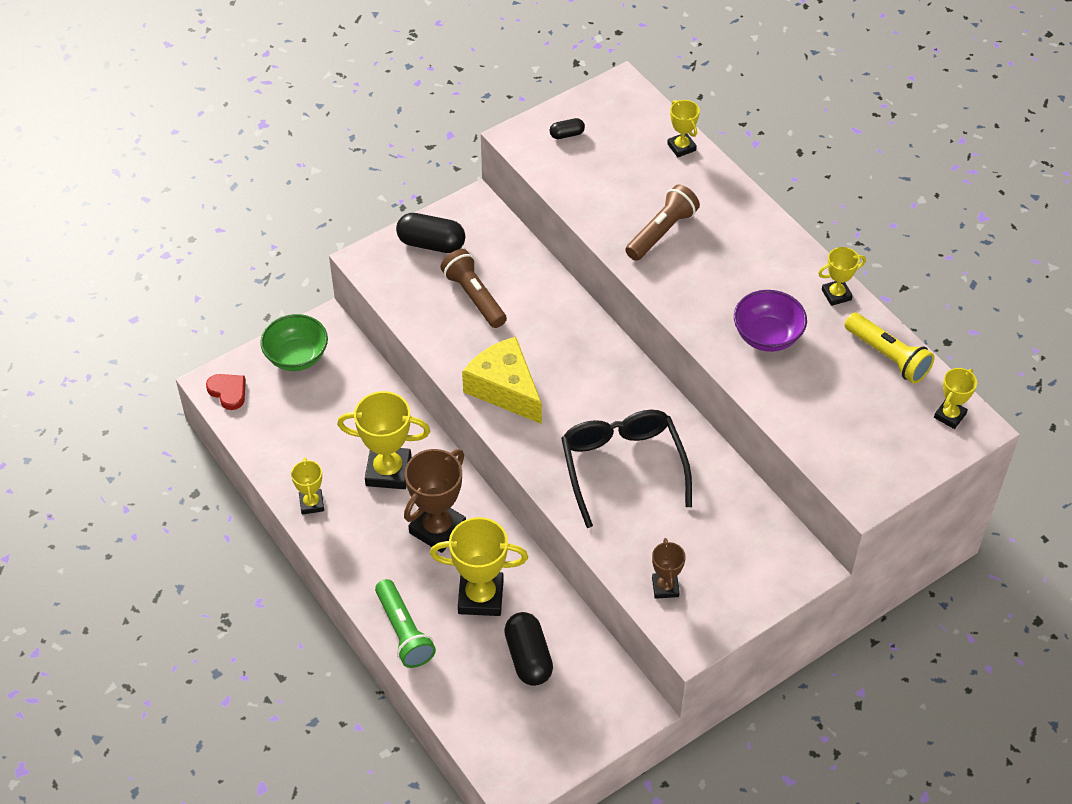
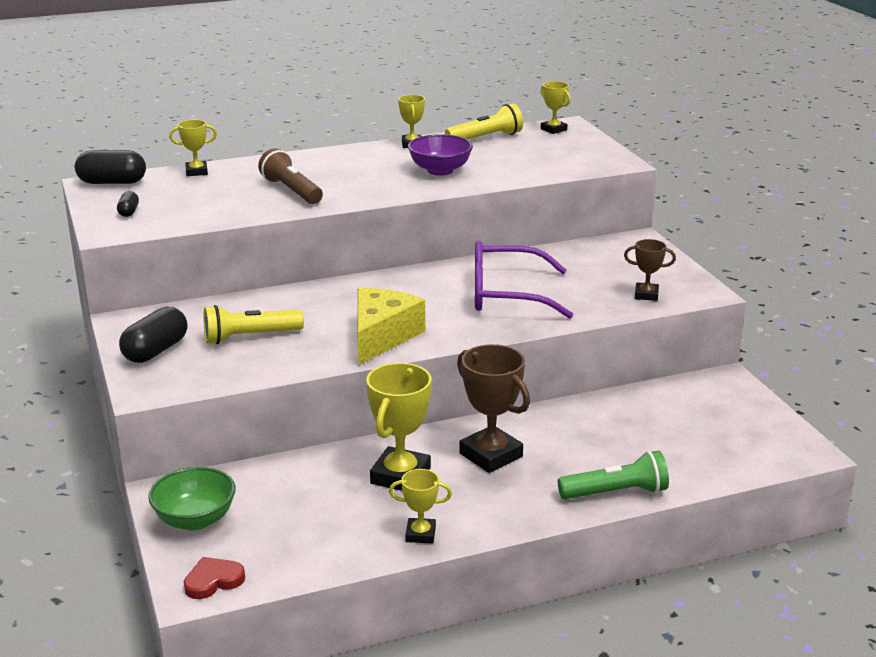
camera: 75 degrees left, 25 degrees down
yellow trophy [430,517,528,616] -> none
brown flashlight [440,249,507,328] -> yellow flashlight [204,305,304,344]
yellow cheese [462,337,542,424] -> yellow cheese turned 135 degrees clockwise [357,288,425,365]
black capsule [504,612,553,686] -> black capsule moved to [75,150,146,184]
black glasses [561,410,692,528] -> purple glasses [475,241,573,319]

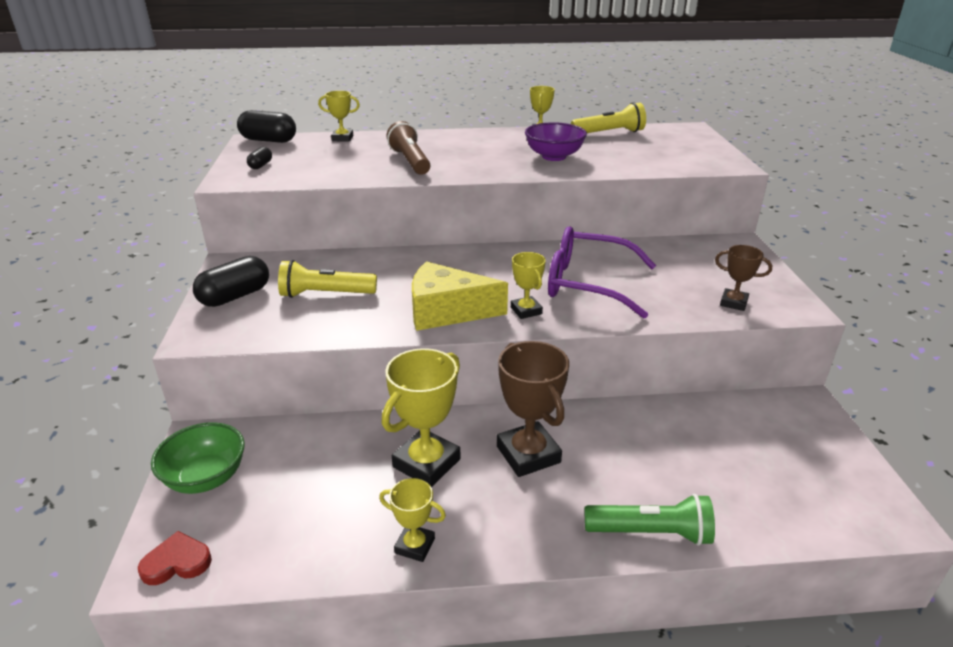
camera: 15 degrees right, 5 degrees up
yellow cheese [357,288,425,365] -> yellow cheese turned 120 degrees counterclockwise [412,261,508,331]
yellow trophy [541,81,571,134] -> yellow trophy moved to [511,252,546,319]

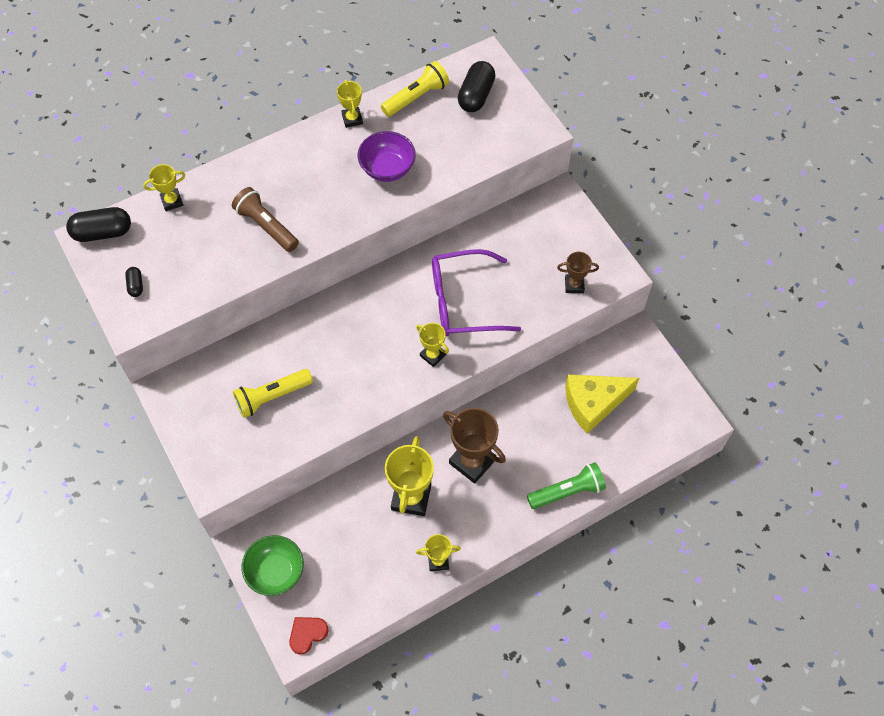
camera: 25 degrees left, 30 degrees up
black capsule [193,256,269,307] -> black capsule moved to [458,61,496,112]
yellow cheese [412,261,508,331] -> yellow cheese moved to [565,375,639,434]

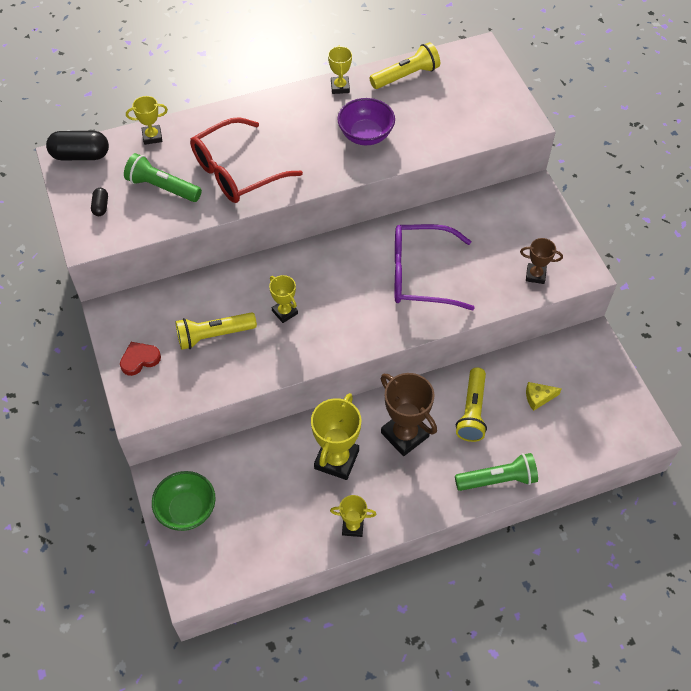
camera: 10 degrees right, 5 degrees down
brown flashlight [232,187,299,252] -> red glasses [190,117,303,203]
red heart [289,617,329,655] -> red heart moved to [120,342,161,376]
yellow trophy [416,323,449,367] -> yellow trophy moved to [269,275,298,323]
black capsule [458,61,496,112] -> none
yellow cheese [565,375,639,434] -> yellow cheese [526,382,562,411], size x0.46
none -> green flashlight [124,153,202,202]
none -> yellow flashlight [456,367,487,442]

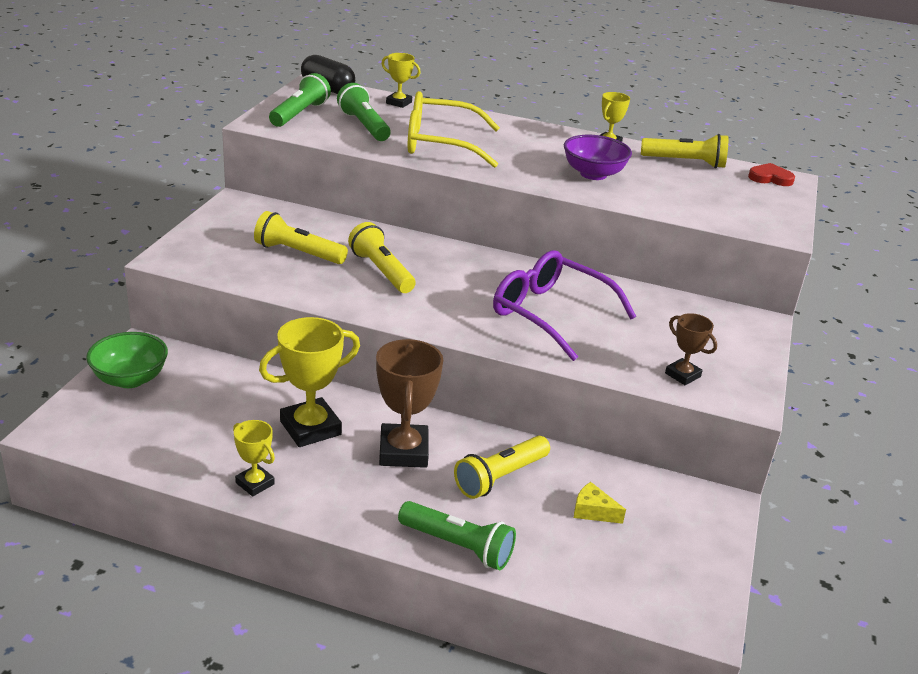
camera: 35 degrees right, 25 degrees down
black capsule [91,188,108,216] -> green flashlight [269,73,331,127]
red heart [120,342,161,376] -> red heart moved to [748,163,795,186]
red glasses [190,117,303,203] -> yellow glasses [408,91,500,168]
yellow trophy [269,275,298,323] -> yellow flashlight [348,222,415,293]

